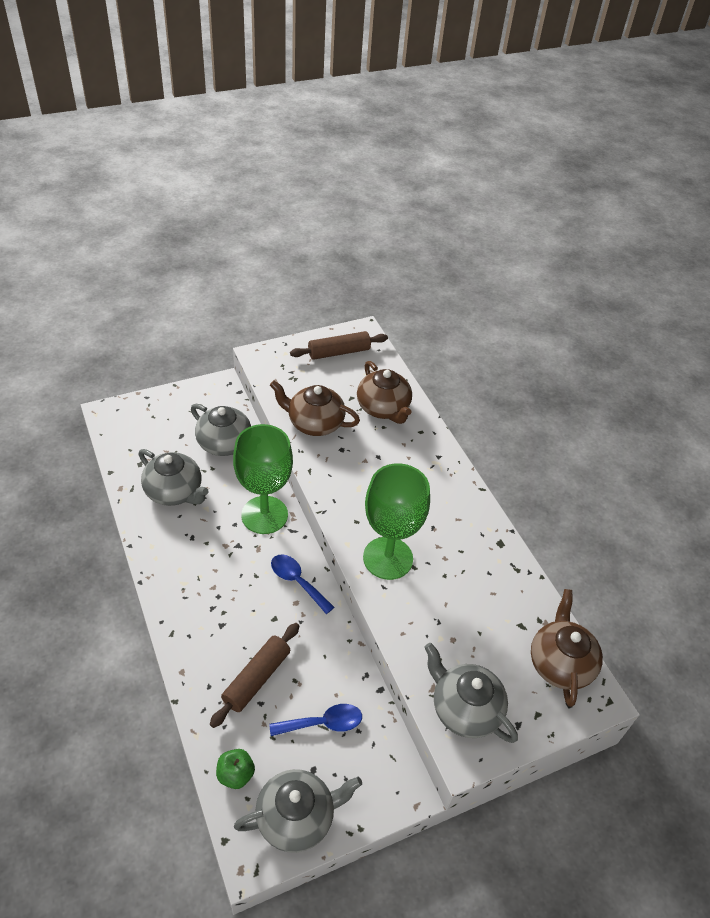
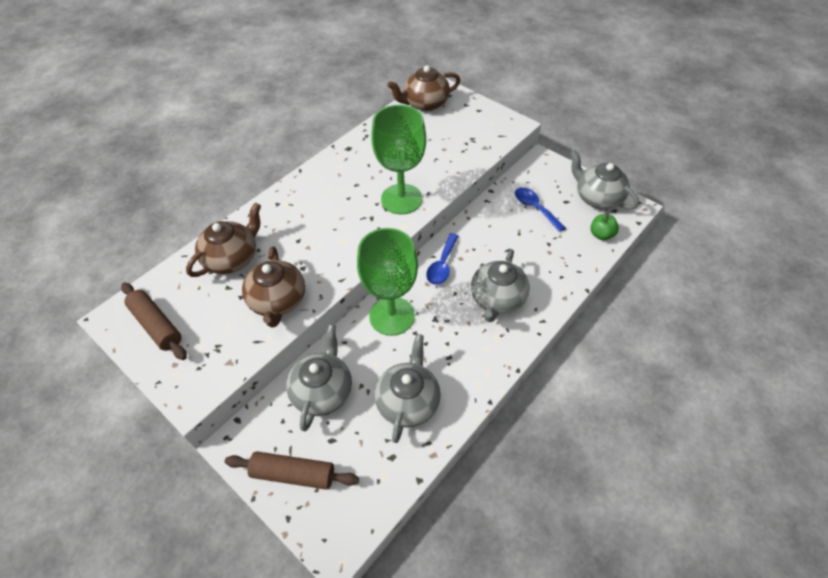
camera: 110 degrees left, 5 degrees up
brown rolling pin [210,623,299,728] -> brown rolling pin moved to [225,451,359,490]
grey teapot [425,643,518,743] -> grey teapot moved to [471,249,530,322]

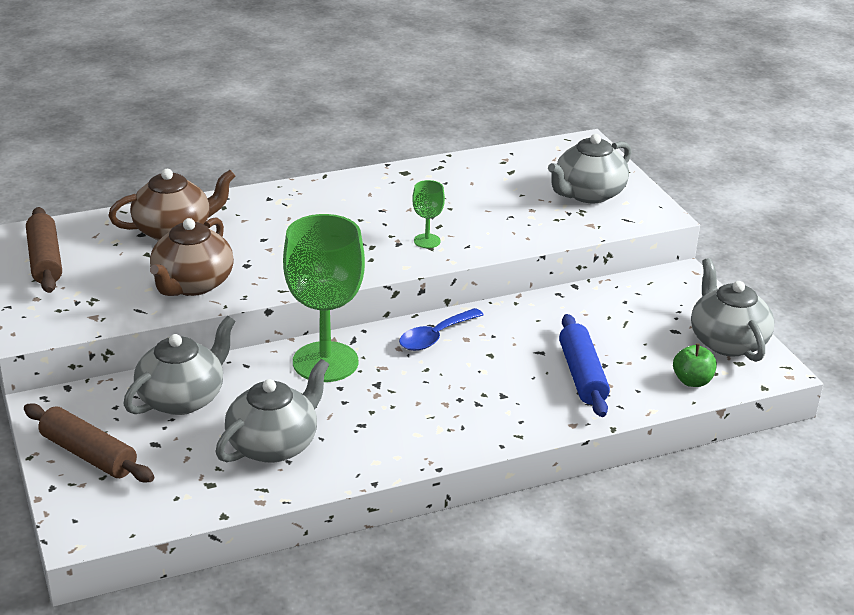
camera: 25 degrees right, 20 degrees down
green goblet [371,105,426,214] -> green goblet [412,180,445,248], size x0.44
brown teapot [387,65,461,111] -> none
grey teapot [471,249,530,322] -> grey teapot moved to [548,134,631,203]
blue spoon [515,187,566,232] -> none
none -> blue rolling pin [559,314,610,417]

